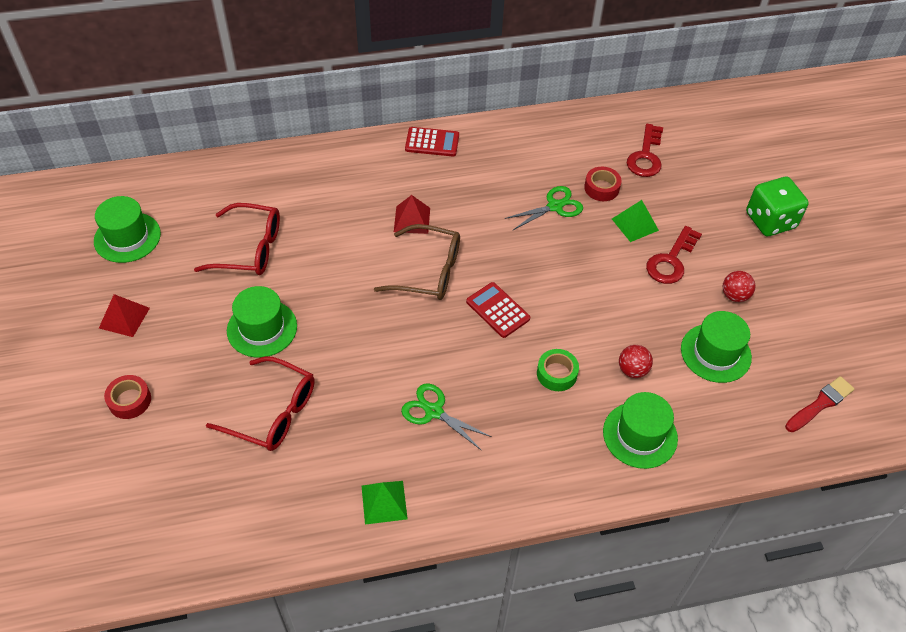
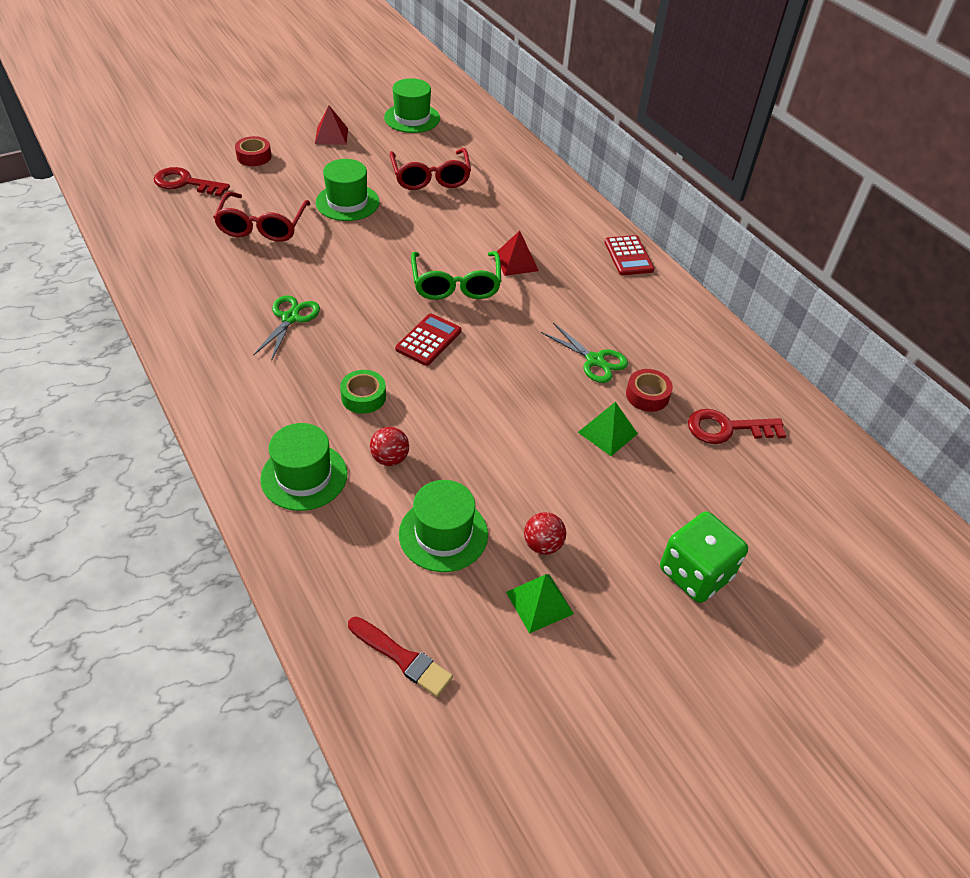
camera: 70 degrees right, 5 degrees down
green pyramid [362,481,408,525] -> green pyramid moved to [506,574,574,633]
brown glasses [374,224,460,300] -> green glasses [411,251,501,300]
red key [646,226,702,284] -> red key moved to [154,167,230,197]

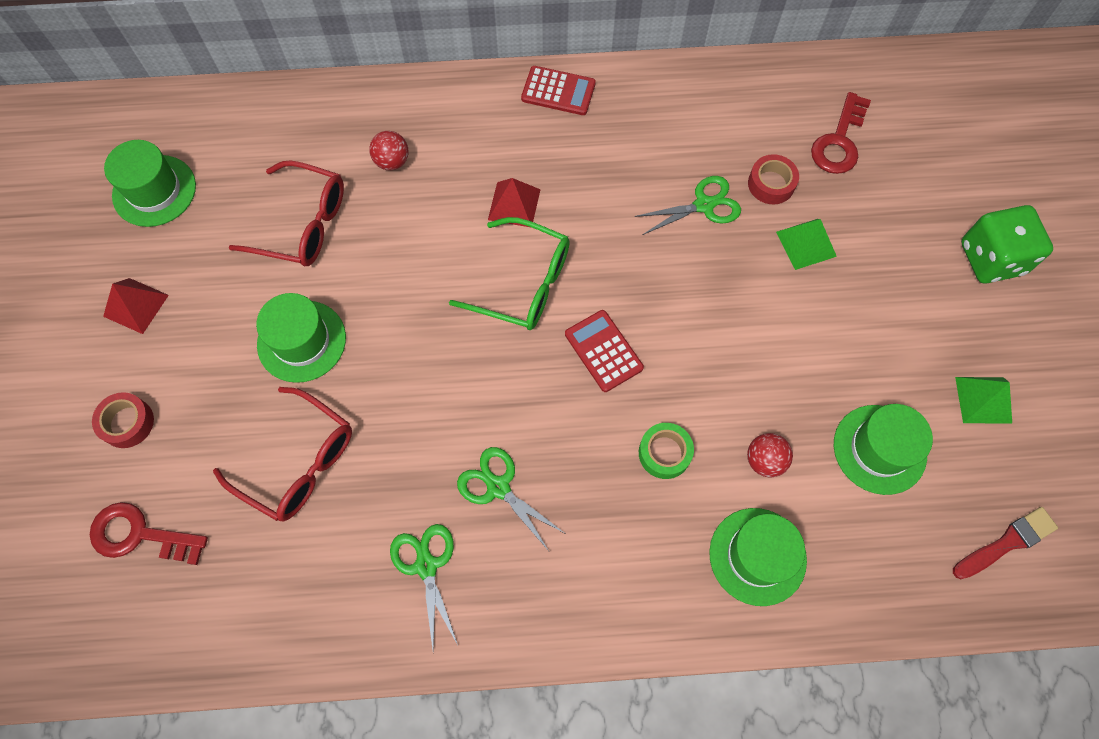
camera: 60 degrees left, 20 degrees up
red key [154,167,230,197] -> red key turned 60 degrees clockwise [90,502,208,565]
red ball [524,512,566,555] -> red ball moved to [369,131,408,170]
none -> green scissors [390,524,458,649]

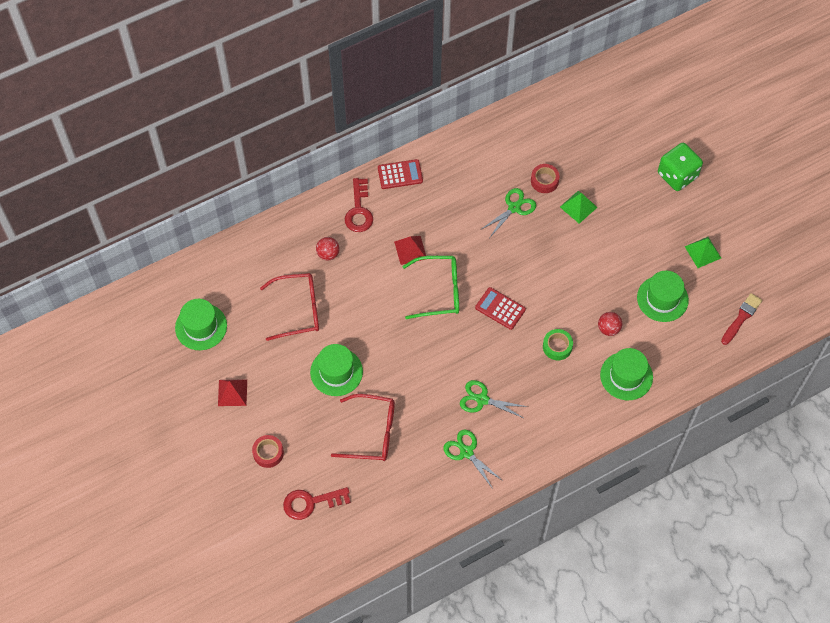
camera: 25 degrees left, 5 degrees down
red key [811,92,871,174] -> red key moved to [345,178,373,232]

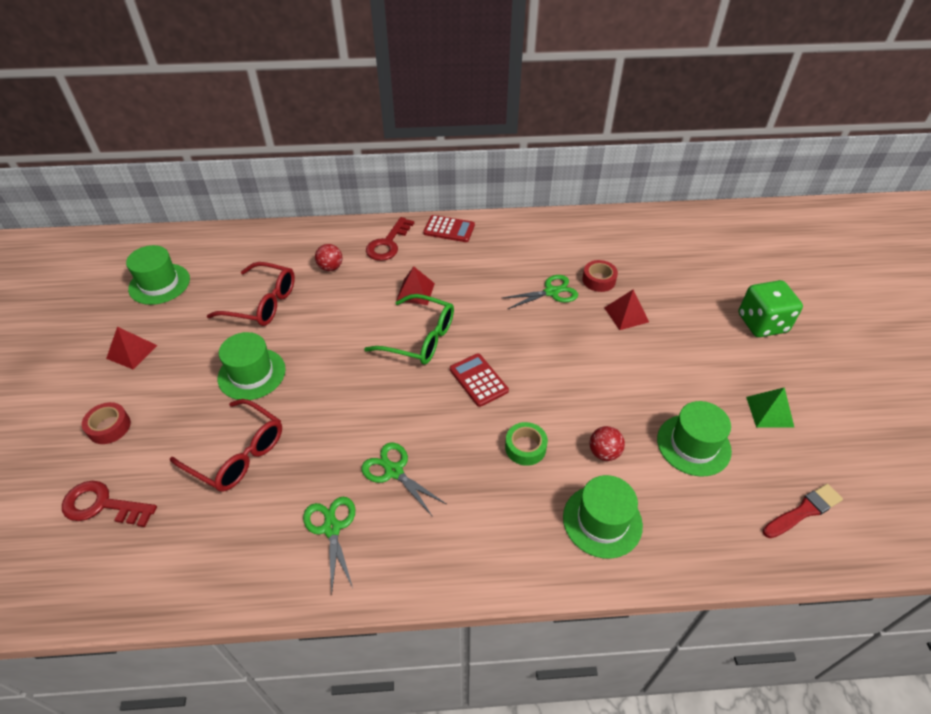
camera: 25 degrees right, 15 degrees down
green pyramid [560,191,598,224] -> red pyramid [604,290,649,330]

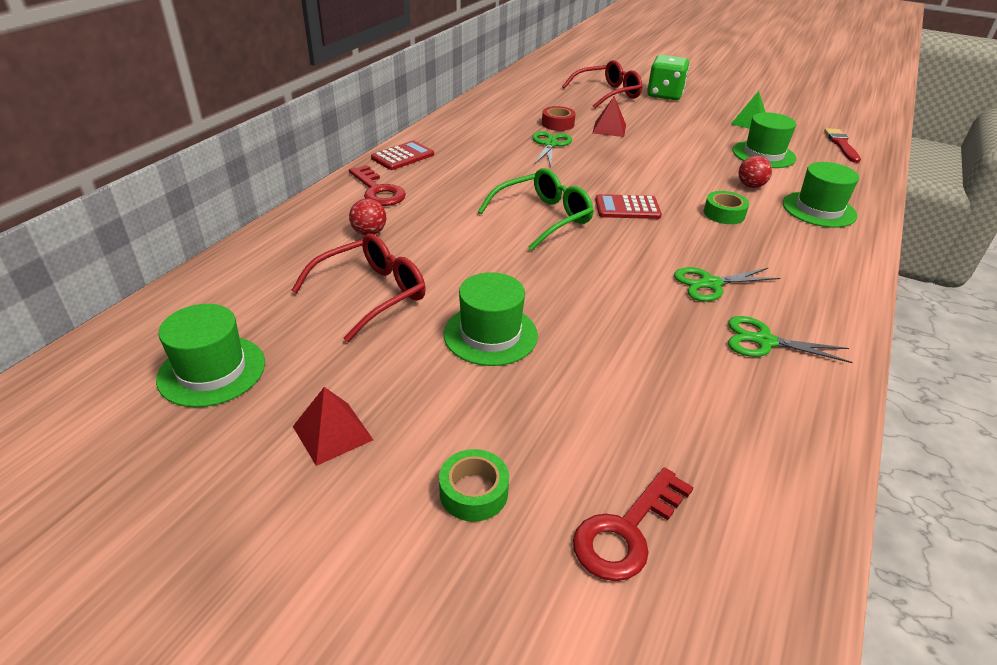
camera: 60 degrees left, 10 degrees down
red tape [82,402,131,444] -> green tape [439,449,509,522]
red glasses [170,399,282,492] -> red glasses moved to [562,60,642,109]
red pyramid [396,266,435,305] -> none

